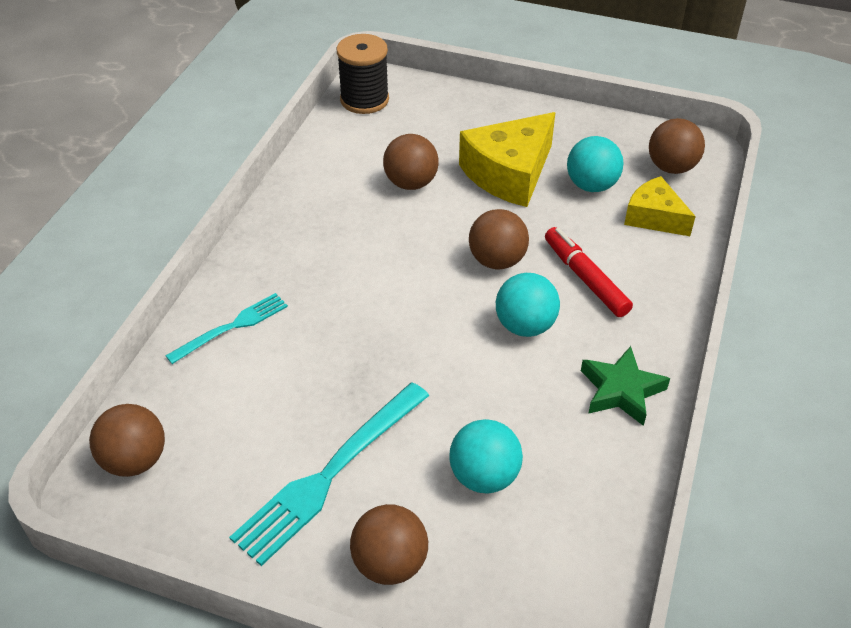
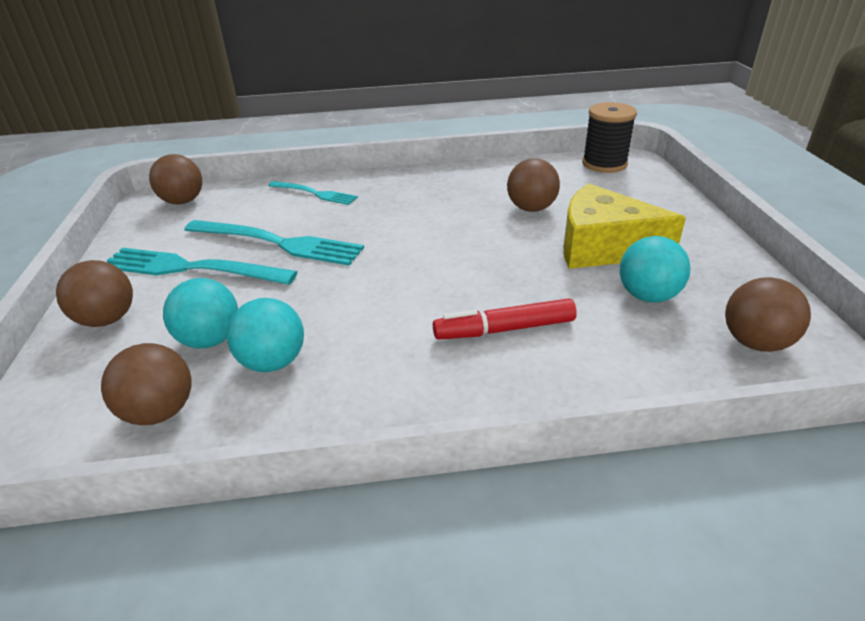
camera: 65 degrees right, 10 degrees down
brown ball [469,209,529,269] -> brown ball moved to [101,343,192,425]
turquoise ball [496,273,560,337] -> turquoise ball moved to [227,298,304,372]
red marker [545,227,633,317] -> red marker turned 135 degrees counterclockwise [433,298,577,340]
green star [581,346,670,426] -> none
yellow cheese [624,176,696,236] -> none
none -> turquoise fork [184,220,364,266]

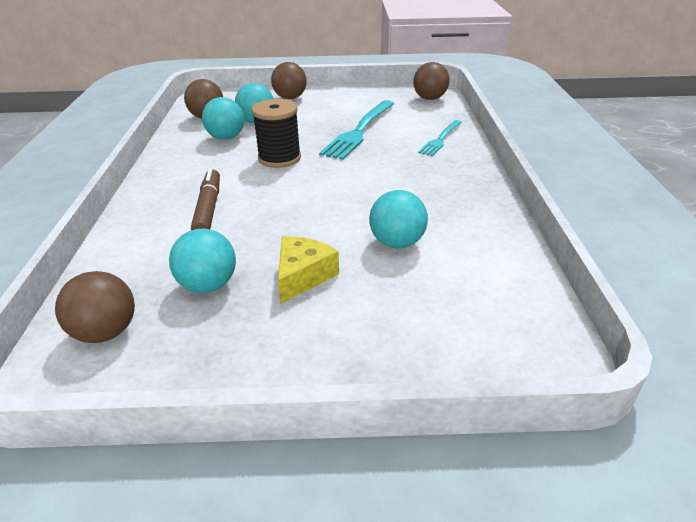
camera: 95 degrees right, 0 degrees up
turquoise fork [107,248,297,285] -> none
red marker [433,298,577,340] -> brown marker [191,168,220,230]
brown ball [507,158,560,212] -> turquoise ball [369,190,428,248]
yellow cheese [563,183,686,269] -> yellow cheese [278,236,339,304], size x0.61
black spool [582,102,637,173] -> black spool moved to [252,99,301,168]

